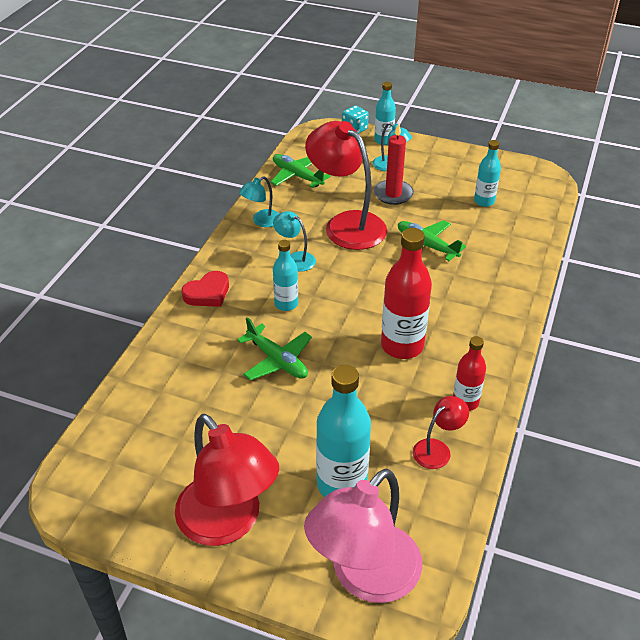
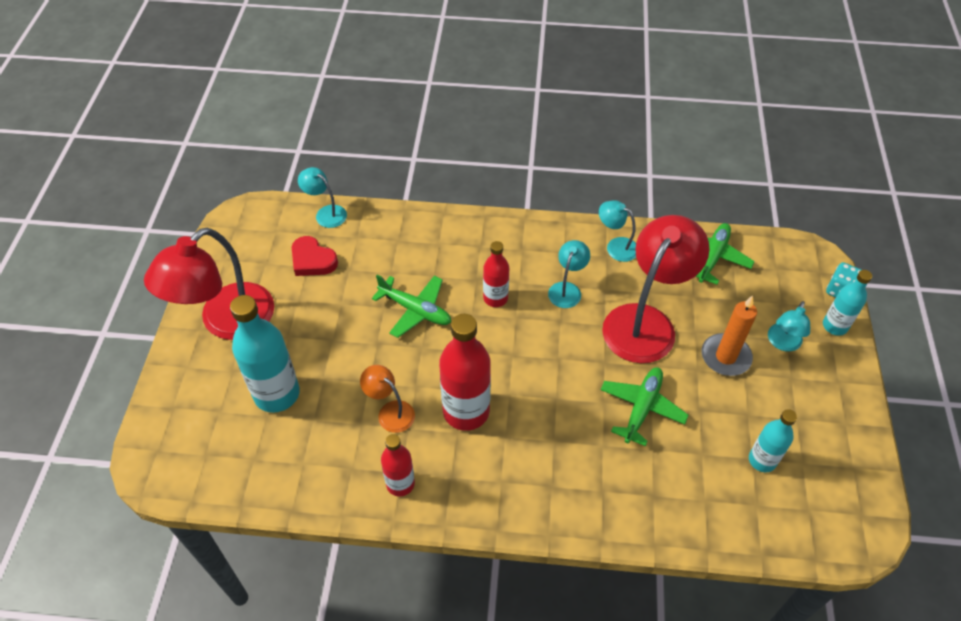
camera: 75 degrees right, 10 degrees up
red heart [182,271,229,307] -> red heart moved to [292,236,338,276]
green plane [237,317,312,380] -> green plane turned 90 degrees counterclockwise [372,275,451,338]
turquoise bottle [273,240,298,311] -> red bottle [483,241,509,307]
pink lamp [304,468,422,603] -> none
red candle [374,123,414,205] -> orange candle [702,295,757,376]
red lamp [413,396,469,469] -> none
none -> turquoise lamp [298,167,347,228]
none -> orange lamp [360,365,415,433]

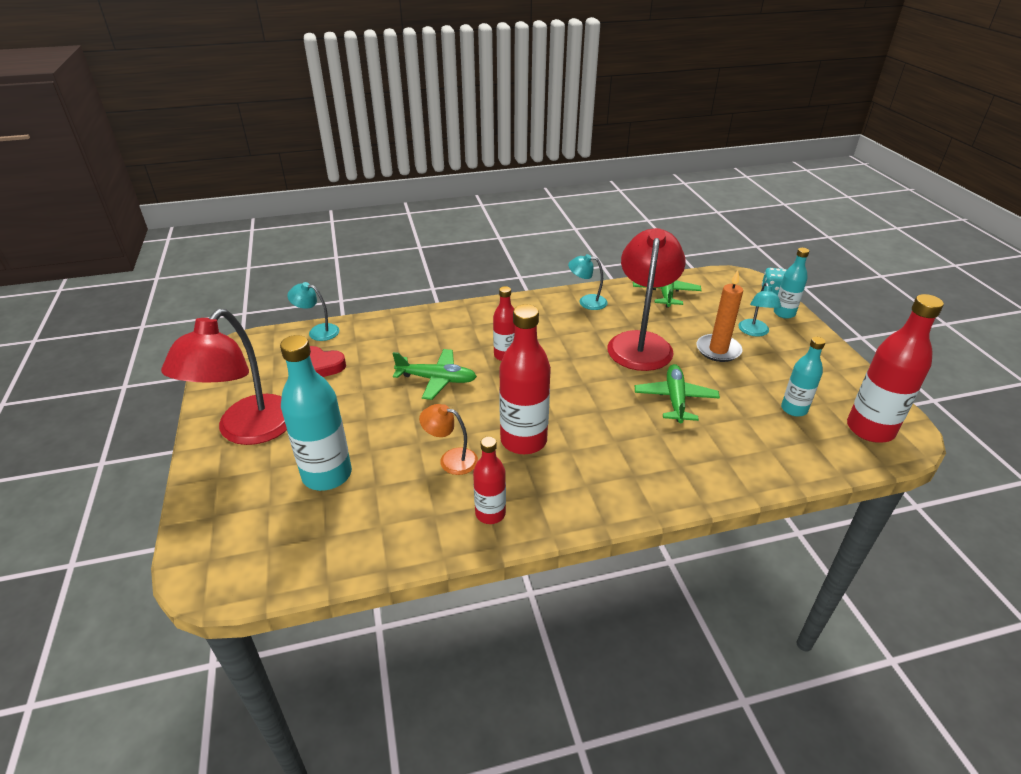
camera: 20 degrees left, 15 degrees down
turquoise lamp [548,240,590,308] -> none
none -> red bottle [847,294,944,443]

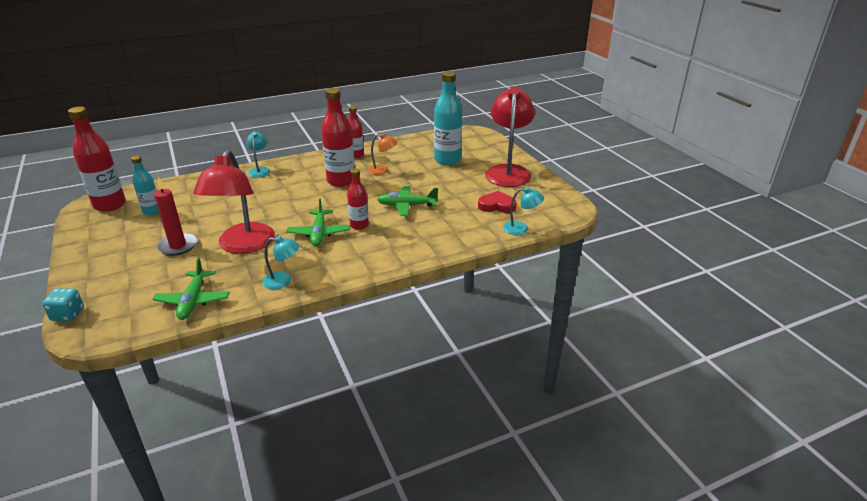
camera: 170 degrees right, 5 degrees down
green plane [635,364,720,423] -> green plane moved to [286,198,350,246]
orange candle [696,270,743,362] -> red candle [154,177,197,256]
turquoise lamp [739,283,781,337] -> turquoise lamp moved to [246,132,270,178]
turquoise bottle [774,248,809,319] -> none

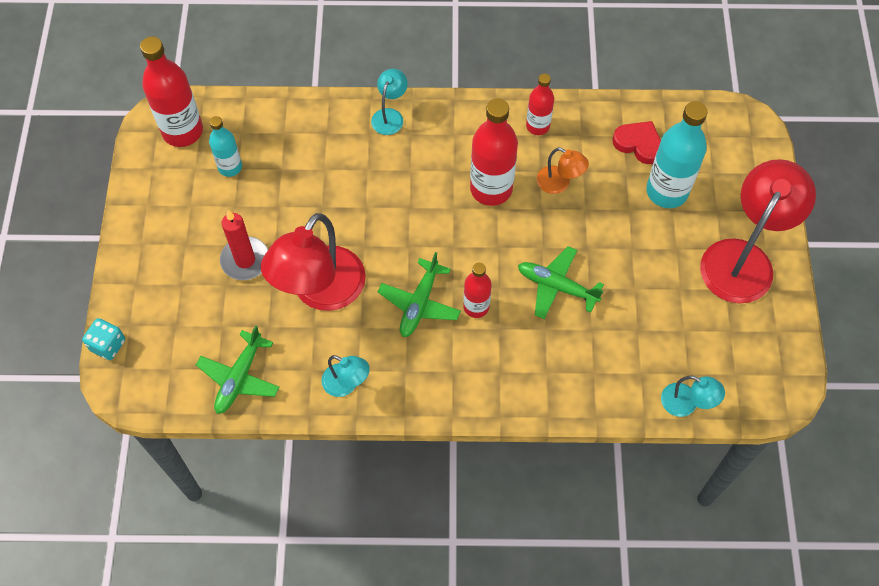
camera: 25 degrees right, 30 degrees up
red heart [478,191,517,213] -> red heart moved to [612,121,661,164]

